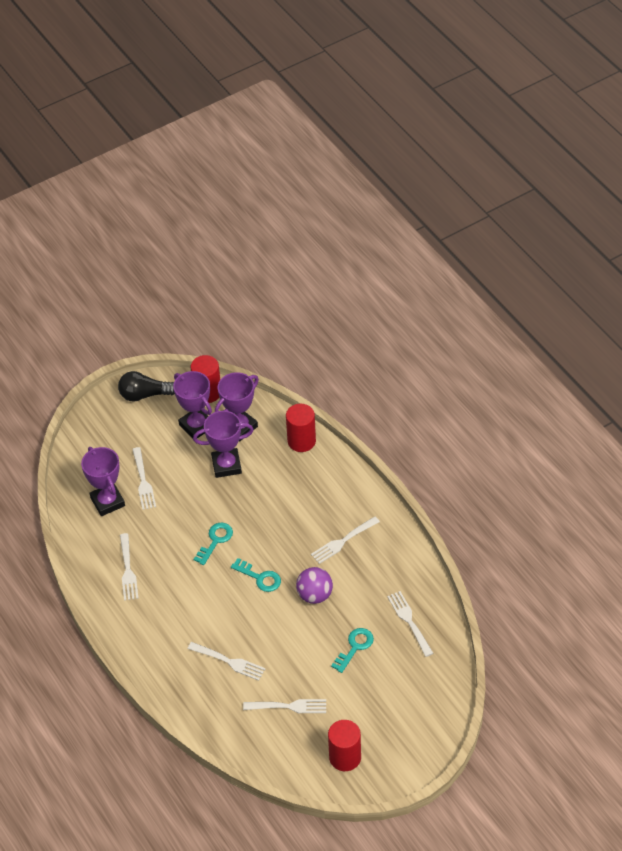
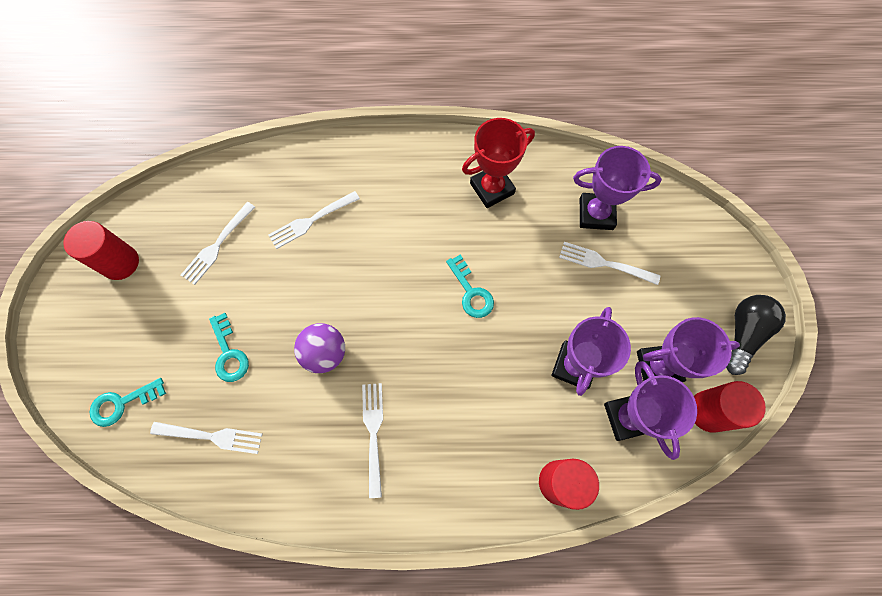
camera: 120 degrees right, 20 degrees up
white fork [120,533,139,601] -> red trophy [462,118,535,208]
turquoise key [231,558,281,592] -> turquoise key moved to [89,378,166,427]

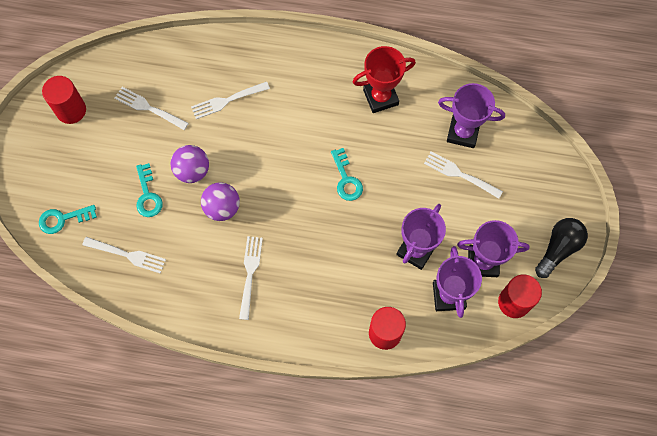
camera: 10 degrees right, 0 degrees up
white fork [181,202,255,285] -> white fork turned 75 degrees clockwise [114,87,189,130]
none -> purple ball [170,145,209,183]

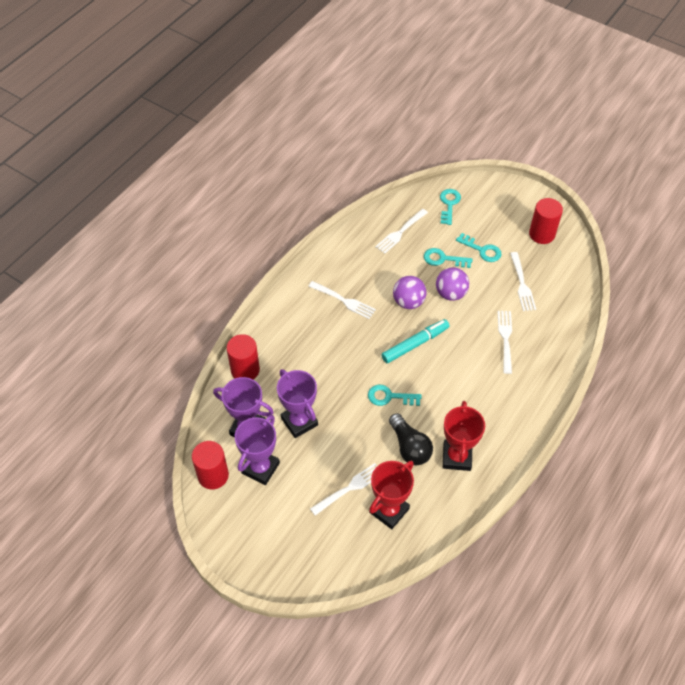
camera: 115 degrees right, 15 degrees down
white fork [114,87,189,130] -> white fork turned 120 degrees clockwise [510,252,536,311]
purple trophy [438,83,505,148] -> red trophy [369,461,414,529]
black light bulb [535,218,588,278] -> black light bulb moved to [389,413,433,465]
none -> turquoise marker [381,319,450,363]
none -> turquoise key [456,233,502,262]

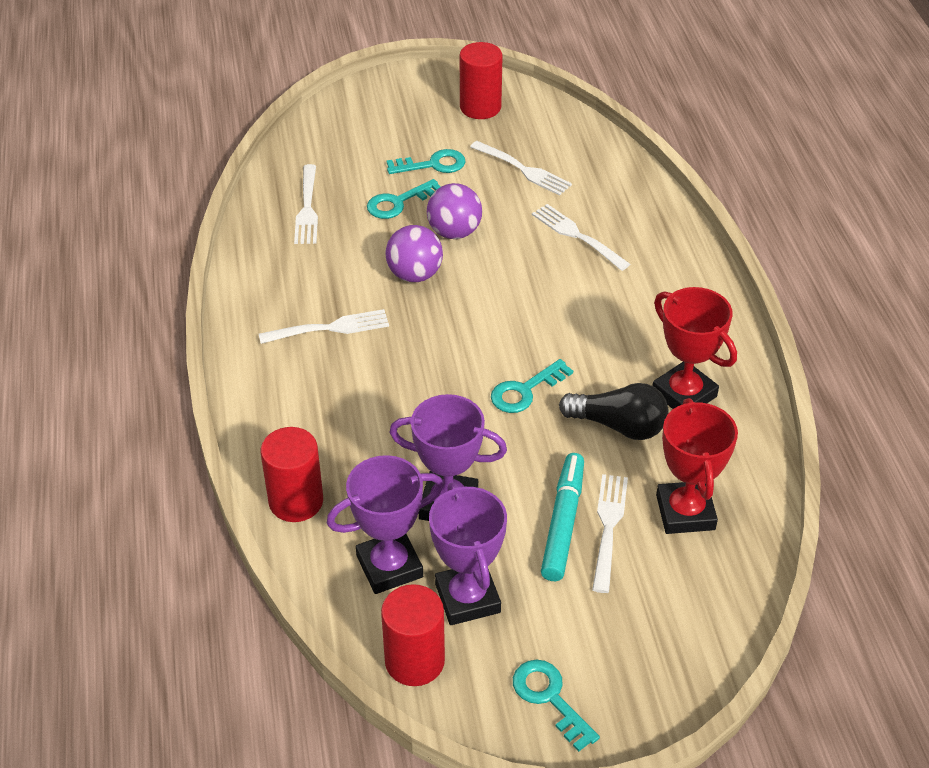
camera: 45 degrees left, 10 degrees down
turquoise marker [381,319,450,363] -> turquoise marker moved to [541,453,584,581]
turquoise key [440,189,461,225] -> turquoise key moved to [513,660,600,752]

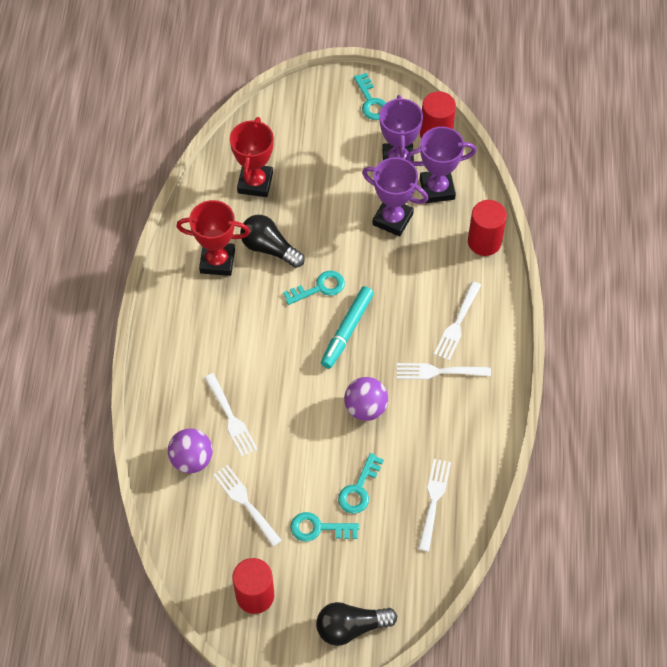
camera: 165 degrees left, 15 degrees up
turquoise key [367,179,441,219] -> turquoise key turned 135 degrees clockwise [338,453,384,514]
purple ball [427,183,482,239] -> purple ball moved to [168,428,213,473]
turquoise marker [541,453,584,581] -> turquoise marker moved to [321,286,374,369]
white fork [592,474,628,593] -> white fork moved to [434,281,481,361]
red trophy [652,287,737,409] -> red trophy turned 60 degrees counterclockwise [176,200,250,276]
none -> black light bulb [316,602,397,646]

